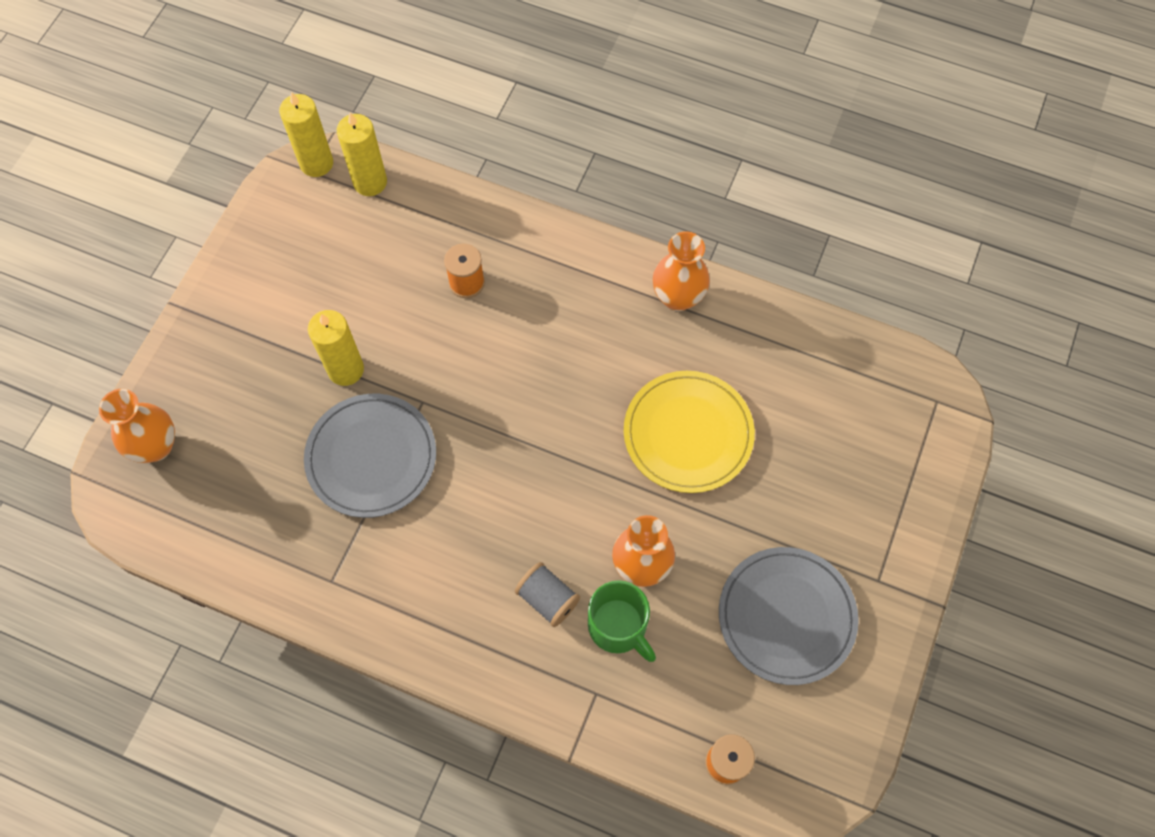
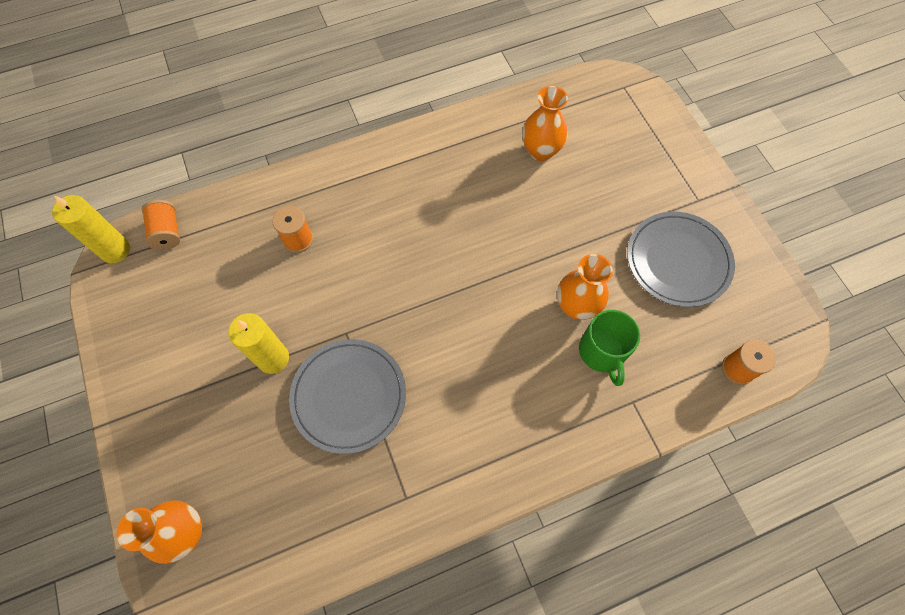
camera: 45 degrees left, 0 degrees up
yellow candle [337,113,387,196] -> orange spool [142,200,180,250]
grey spool [515,562,580,627] -> none
green mug [588,580,656,662] -> green mug turned 75 degrees clockwise [579,310,640,386]
yellow plate [624,371,755,493] -> none
orange vase [653,231,710,311] -> orange vase moved to [522,86,568,161]

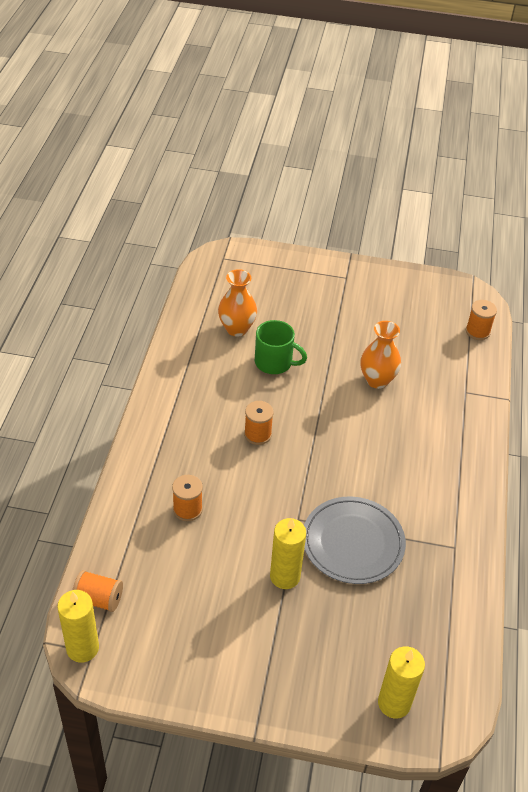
camera: 60 degrees left, 20 degrees down
orange vase [117,500,202,564] -> yellow candle [378,646,425,719]
green mug [579,310,640,386] -> green mug moved to [255,320,307,374]
grey plate [627,212,735,307] -> none
none -> orange spool [244,401,274,445]

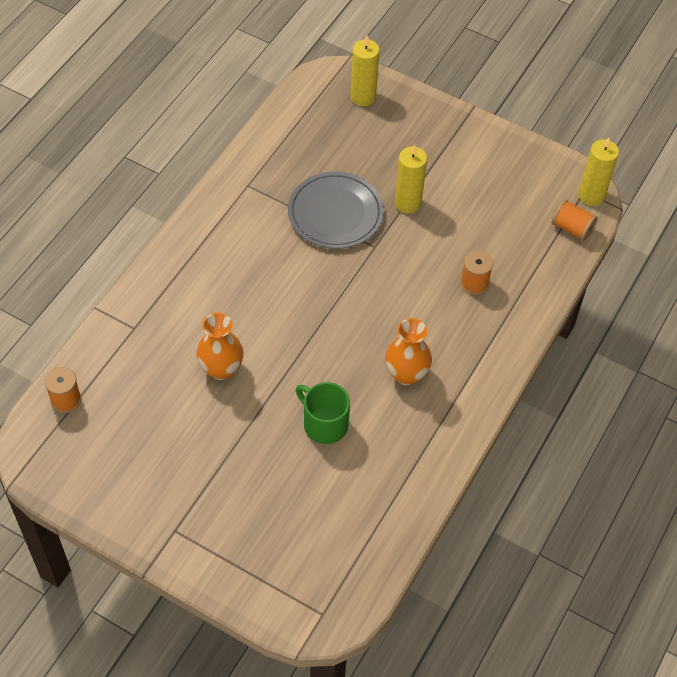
camera: 160 degrees left, 10 degrees up
orange vase [218,269,257,337] -> orange vase moved to [385,318,432,385]
orange spool [244,401,274,445] -> none

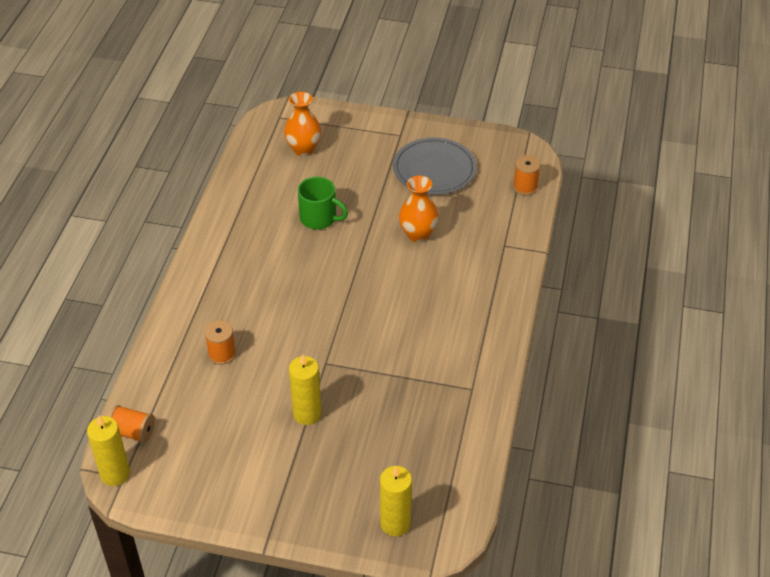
camera: 165 degrees right, 10 degrees down
grey plate [288,172,384,249] -> grey plate moved to [393,137,477,195]
orange vase [385,318,432,385] -> orange vase moved to [284,92,321,157]

